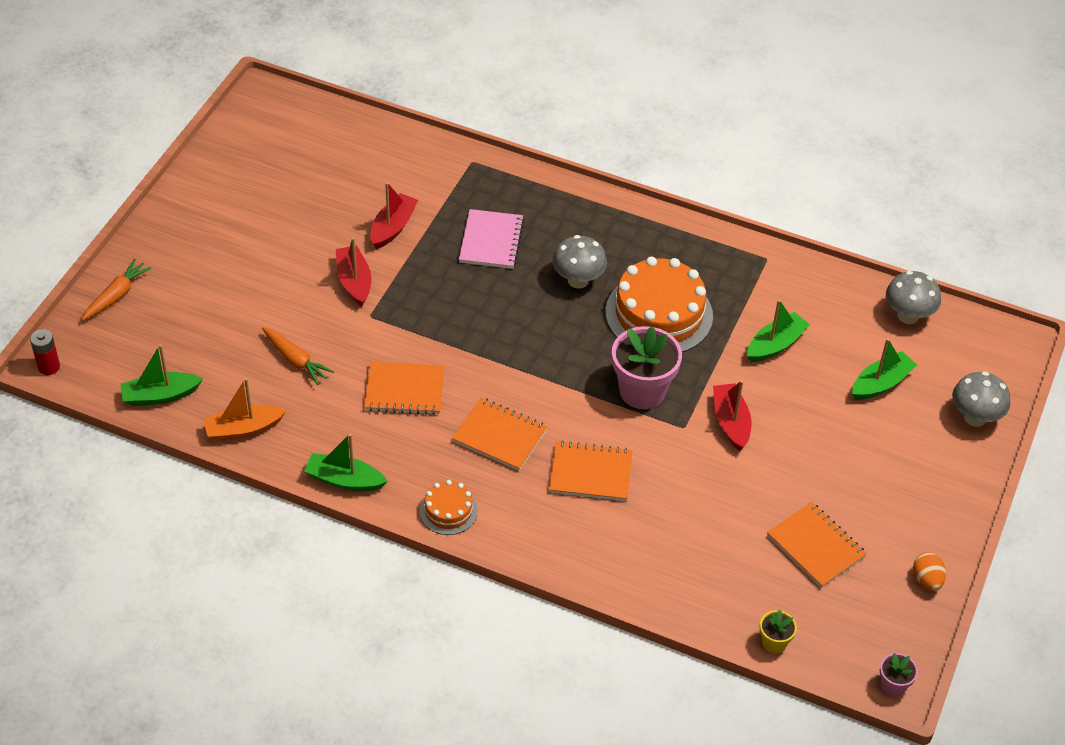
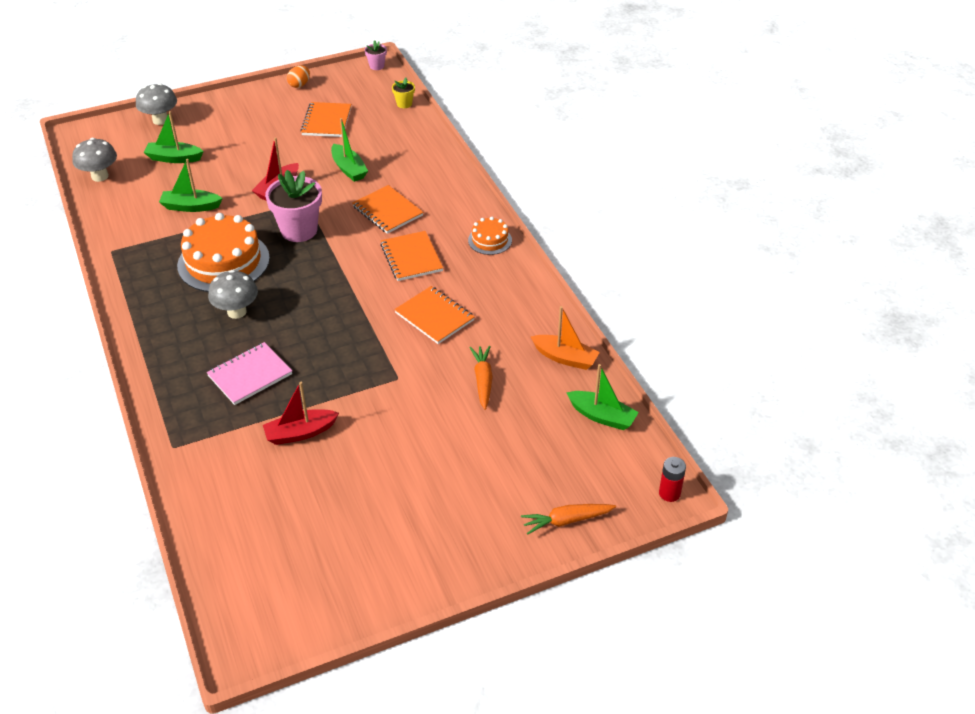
camera: 135 degrees left, 5 degrees down
green boat [304,434,388,491] -> green boat moved to [331,118,368,182]
red boat [336,237,371,306] -> none

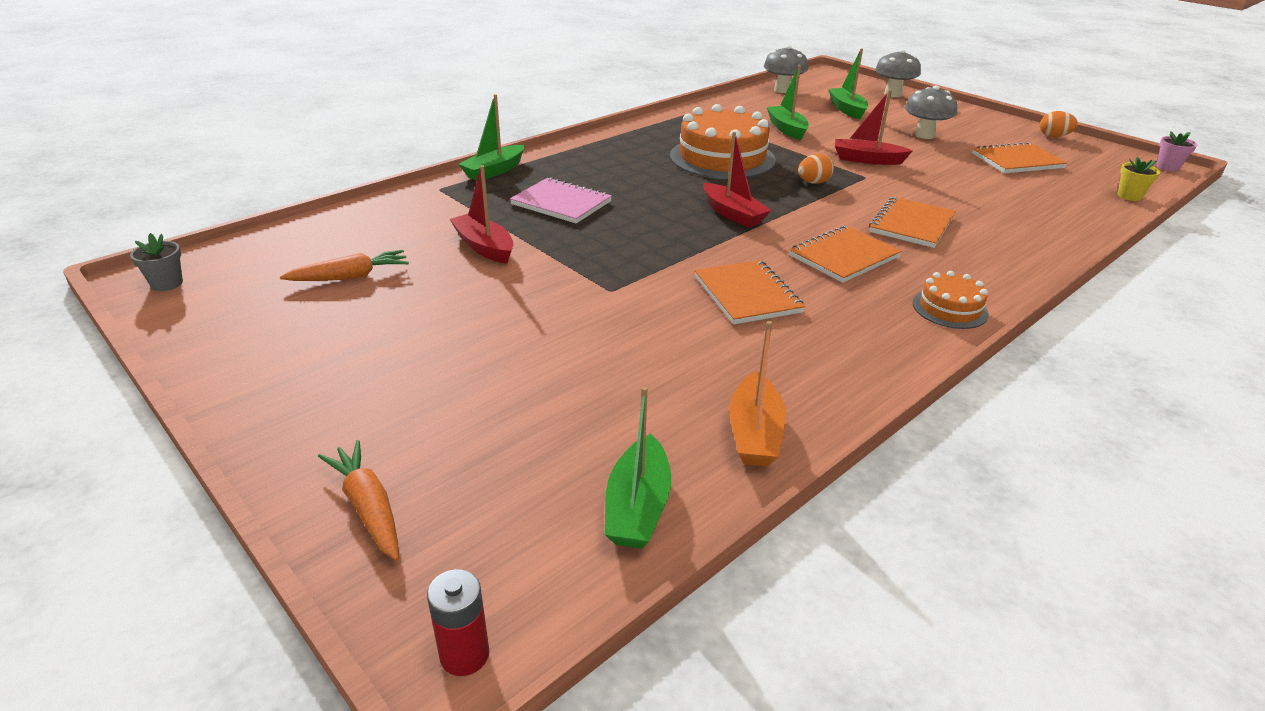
camera: 70 degrees right, 10 degrees down
grey mushroom [208,270,258,319] -> grey mushroom moved to [905,85,957,139]
pink flower pot [265,170,322,242] -> orange egg [798,154,834,184]
green boat [331,118,368,182] -> green boat moved to [458,94,525,181]
orange notebook [394,286,475,344] -> orange notebook turned 45 degrees counterclockwise [694,260,805,324]
orange carrot [470,346,493,410] -> orange carrot moved to [280,250,409,281]
none -> grey flower pot [130,233,183,291]
none -> red boat [703,132,771,228]

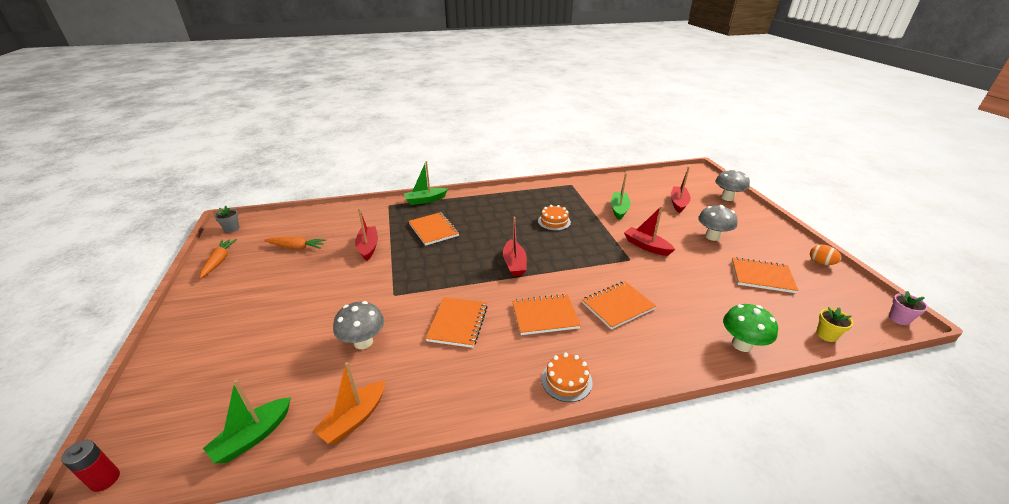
camera: 30 degrees right, 0 degrees up
orange carrot [318,440,399,561] -> orange carrot moved to [200,239,237,279]
pink notebook [510,177,612,224] -> orange notebook [409,212,459,246]
orange cake [670,104,776,179] -> orange cake [538,205,571,231], size x0.49
grey mushroom [764,45,808,93] -> grey mushroom moved to [333,301,384,349]
orange egg [798,154,834,184] -> none
green boat [829,48,868,119] -> red boat [671,167,691,213]
none -> green mushroom [723,304,778,352]

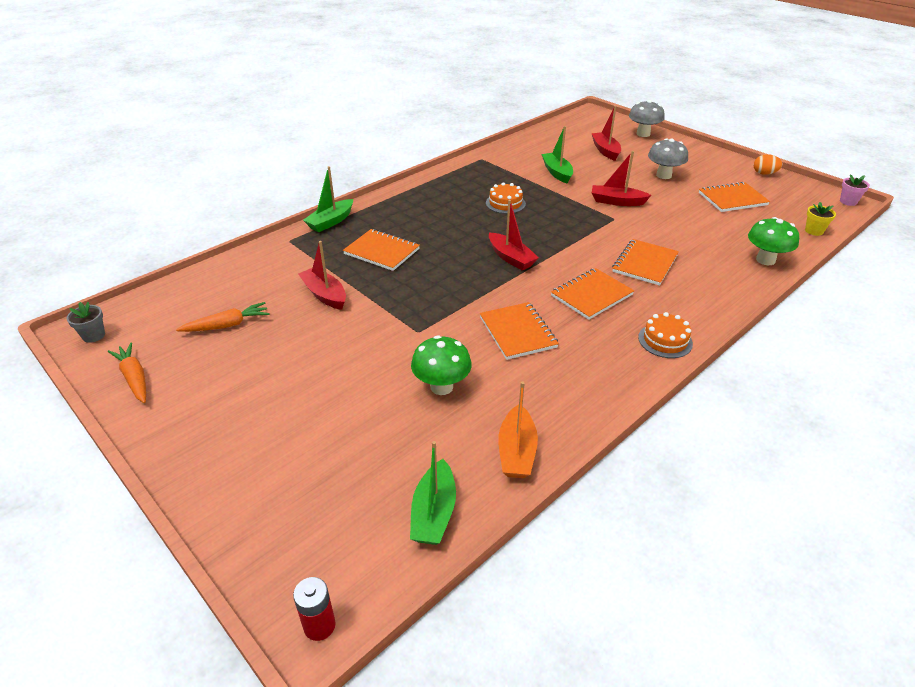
camera: 30 degrees left, 5 degrees up
grey mushroom [333,301,384,349] -> green mushroom [411,335,472,395]

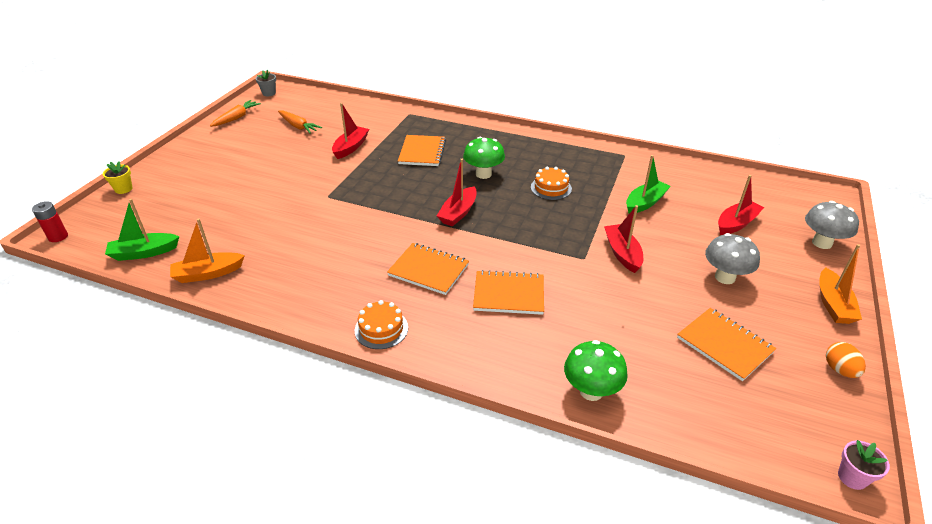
camera: 65 degrees right, 0 degrees up
green boat [303,166,353,232] -> none
green mushroom [411,335,472,395] -> green mushroom moved to [463,137,505,179]
orange notebook [480,302,559,360] -> none
yellow flower pot [805,202,836,236] -> yellow flower pot moved to [102,162,133,194]
none -> orange boat [819,244,862,324]

